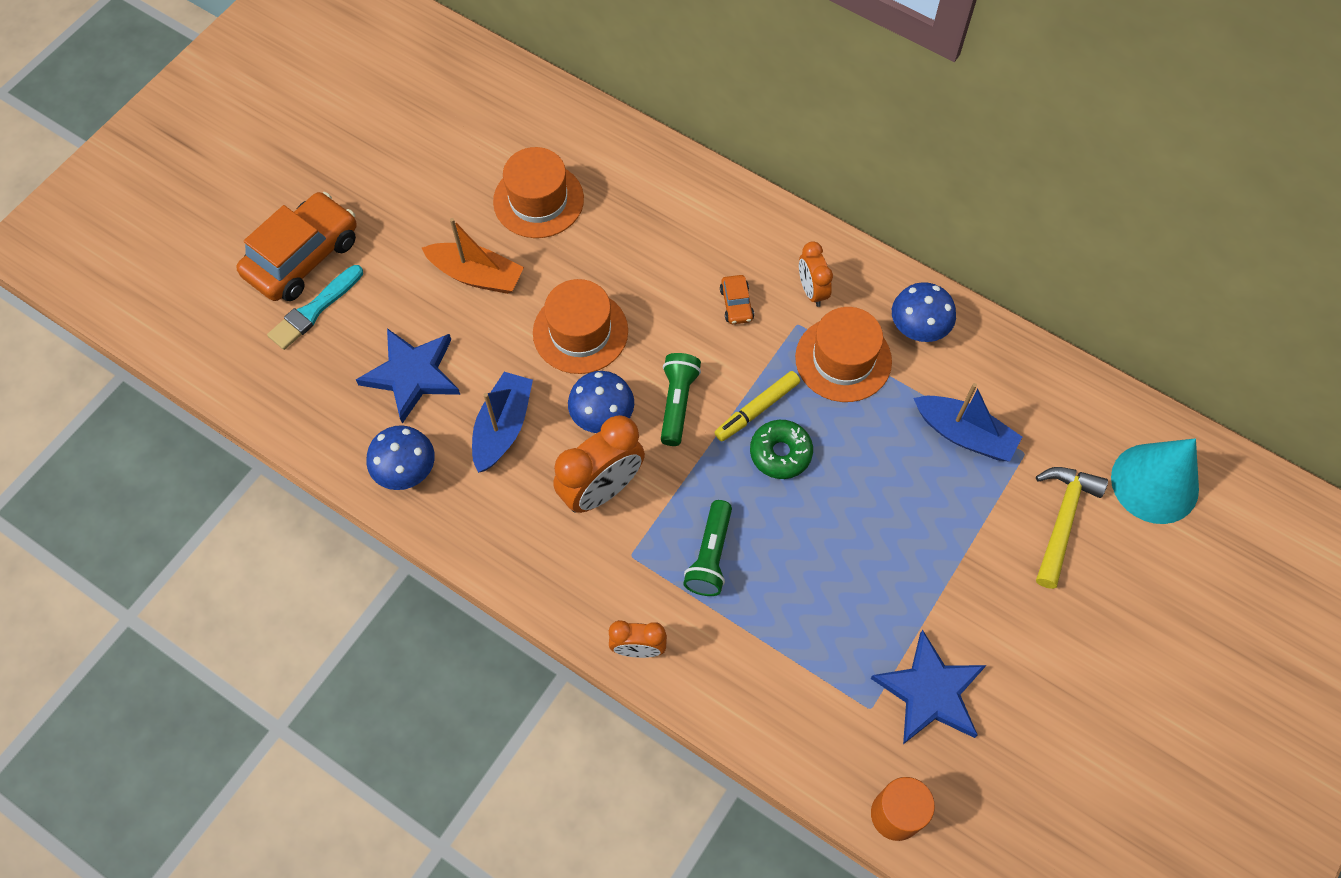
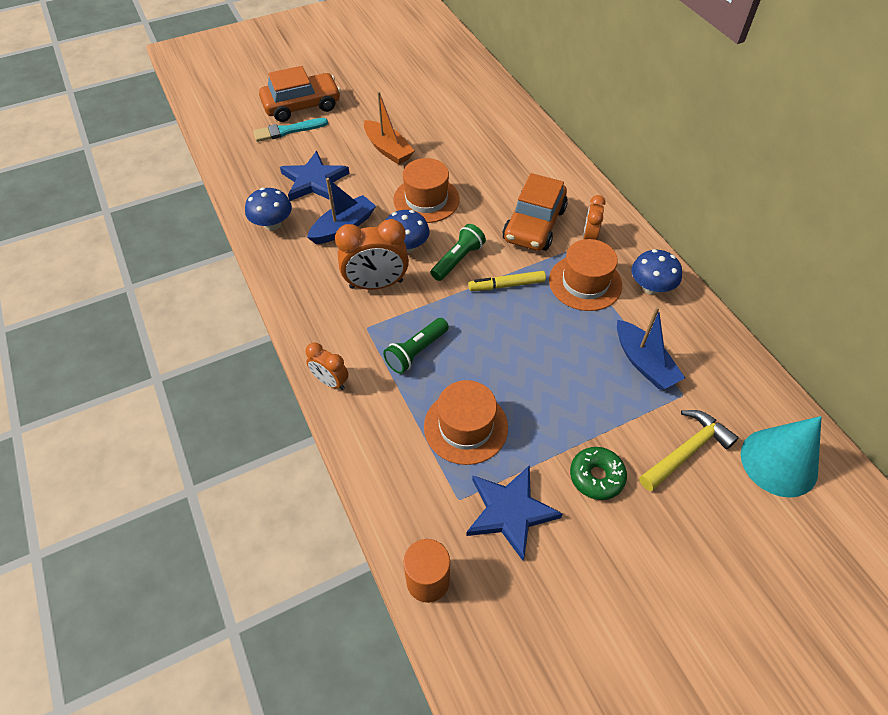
camera: 30 degrees right, 10 degrees down
orange hat [493,147,584,238] -> orange hat moved to [424,380,508,465]
orange car [720,275,754,324] -> orange car [503,173,568,251], size x2.30
green donut [750,420,813,479] -> green donut moved to [570,447,627,500]

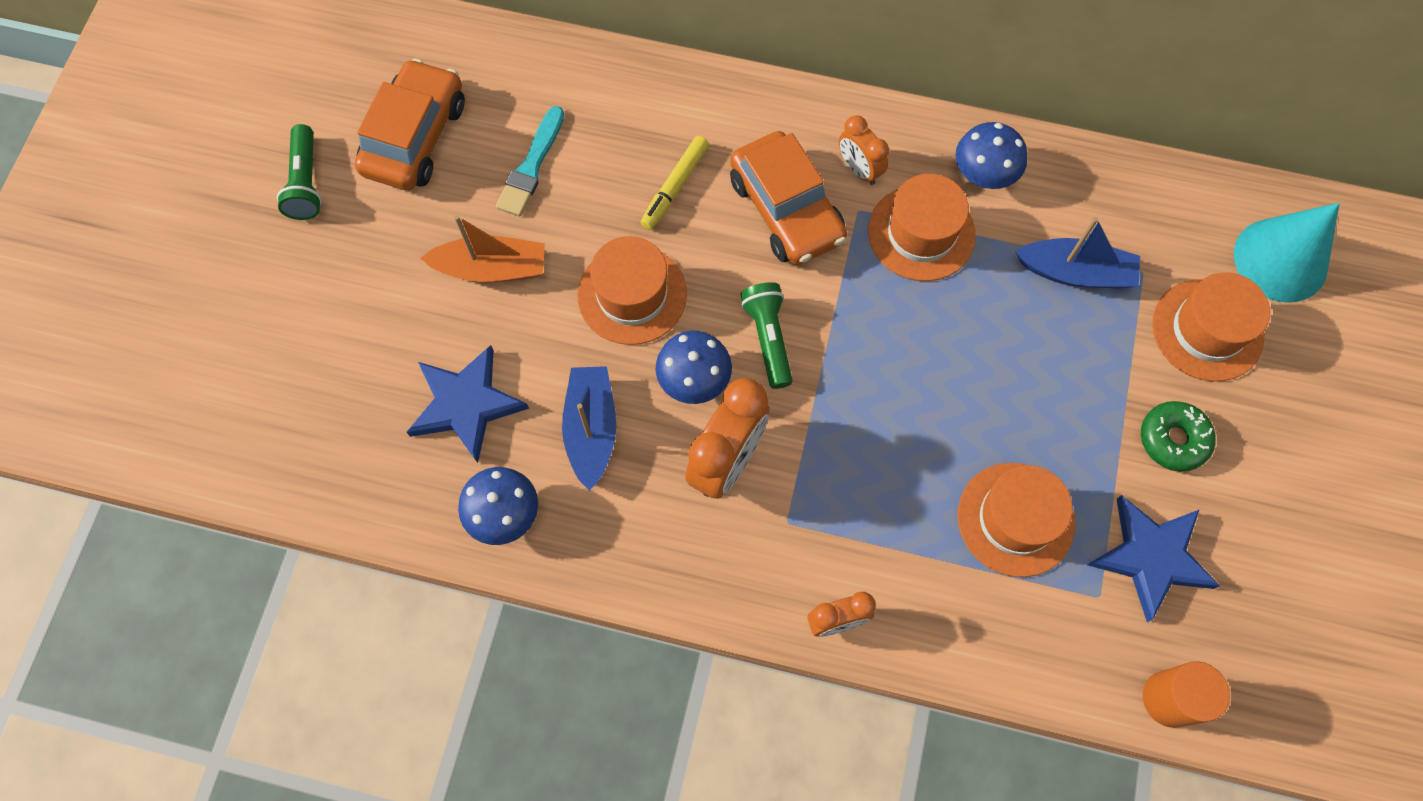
camera: 50 degrees left, 15 degrees up
turquoise brush [253,118,328,142] -> turquoise brush moved to [496,106,564,216]
orange car [259,66,341,122] -> orange car moved to [355,58,465,190]
green flashlight [383,318,449,374] -> green flashlight moved to [277,124,322,220]
yellow marker [468,271,546,291] -> yellow marker moved to [640,136,709,230]
yellow hammer [639,410,739,491] -> orange hat [1152,272,1270,382]

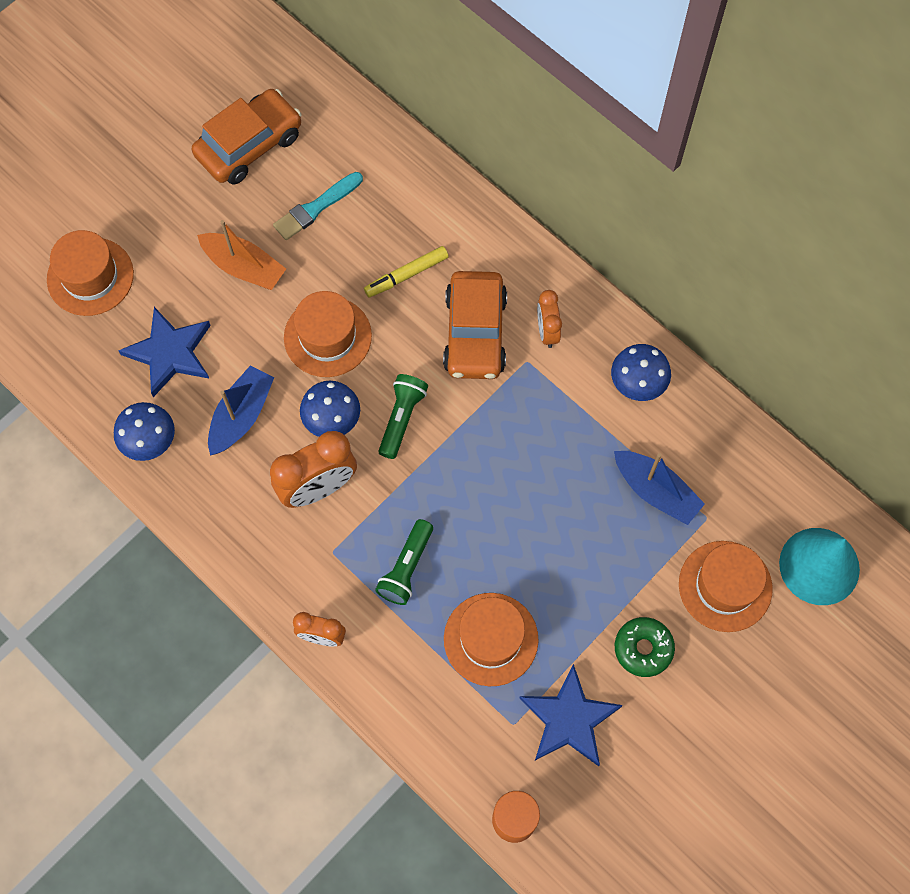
camera: 30 degrees right, 0 degrees up
green flashlight [277,124,322,220] -> green flashlight moved to [375,519,433,605]
orange hat [868,174,976,281] -> orange hat moved to [47,230,134,316]

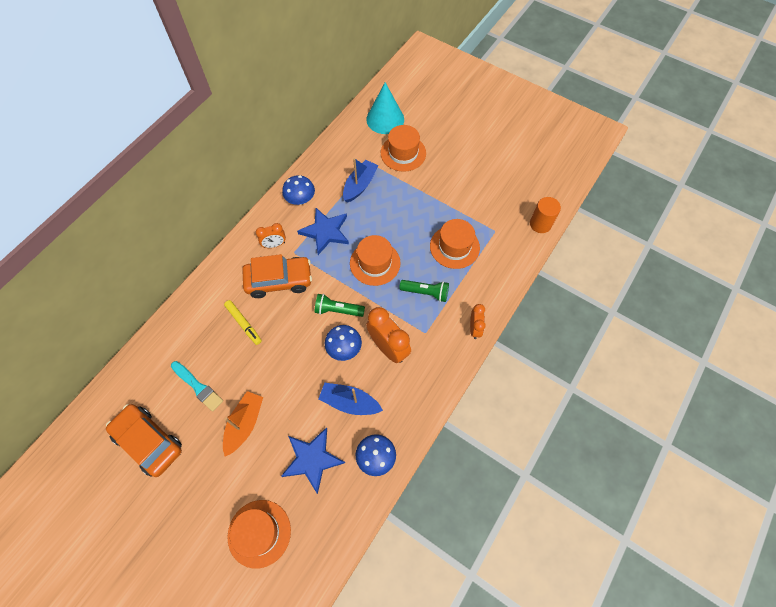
camera: 100 degrees left, 5 degrees down
orange hat [284,291,372,377] -> orange hat moved to [350,235,401,286]
blue star [519,664,623,766] -> blue star moved to [297,208,349,255]
green donut [615,617,675,677] -> none

